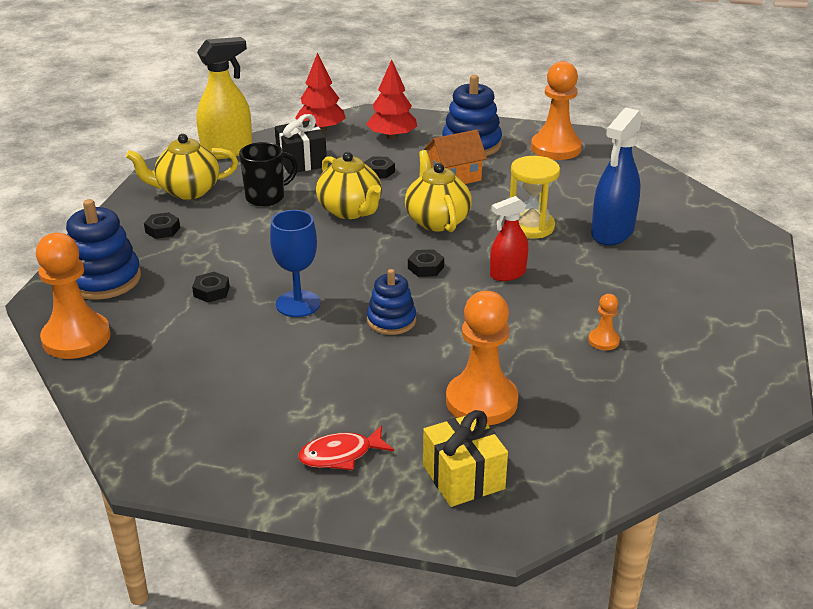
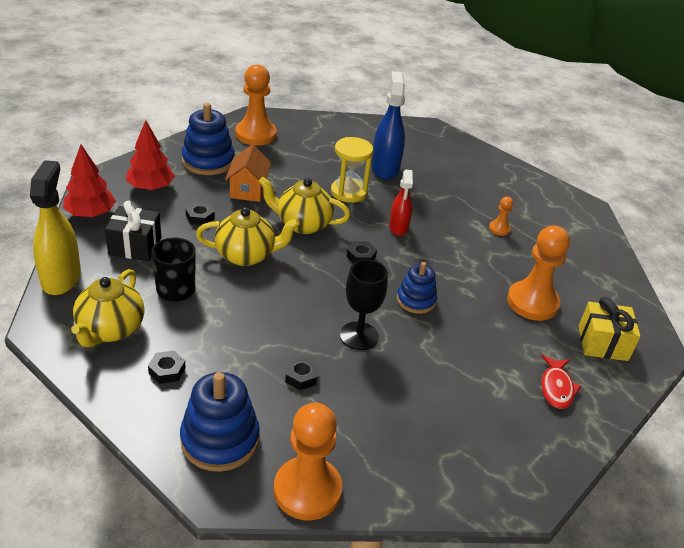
camera: 65 degrees left, 5 degrees up
blue goblet [270,210,320,317] -> black goblet [340,259,388,350]
blue spray bottle [591,108,642,245] -> blue spray bottle turned 150 degrees counterclockwise [371,71,405,180]

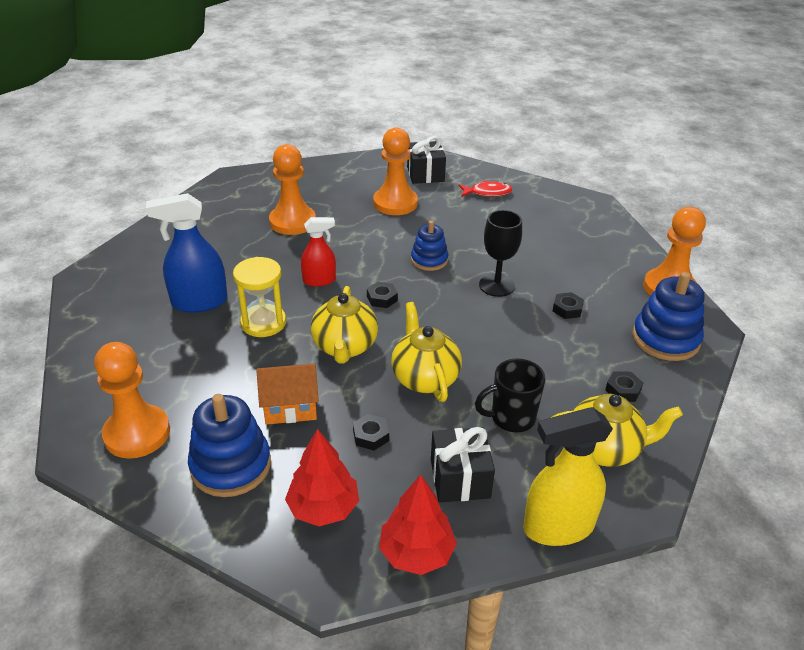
camera: 100 degrees left, 0 degrees up
orange pawn [489,197,513,236] -> orange pawn [269,144,316,235], size x2.17
yellow gift [579,297,641,361] -> black gift [407,136,446,184]

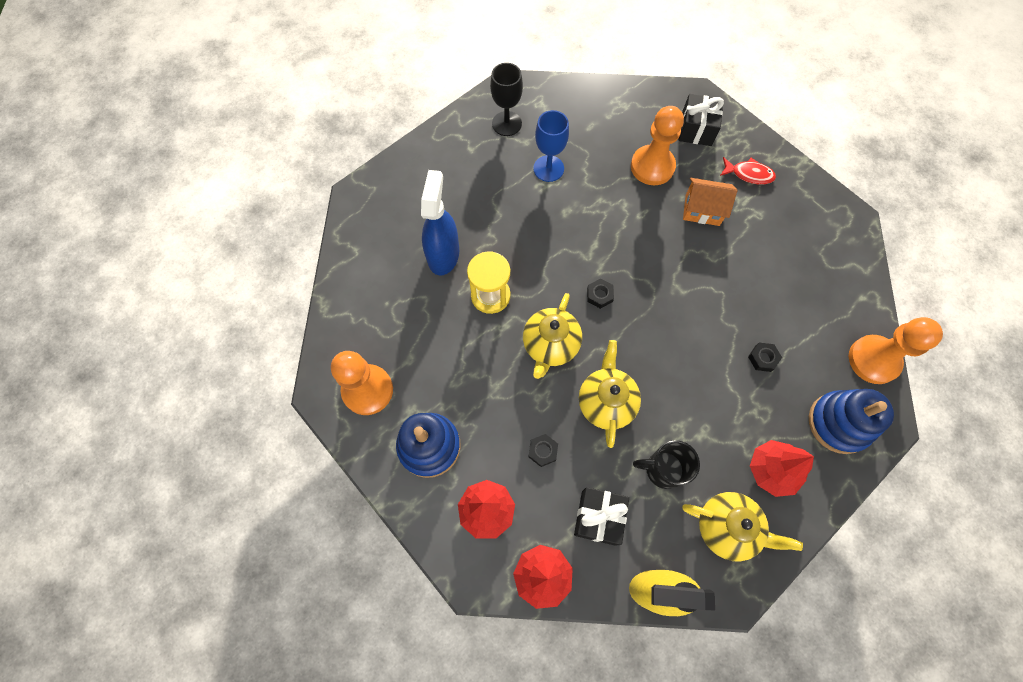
camera: 20 degrees right, 30 degrees up
blue spray bottle [146,193,228,313] -> blue spray bottle turned 90 degrees clockwise [421,170,459,276]
orange house [256,364,319,425] -> orange house moved to [683,178,737,226]
orange pawn [269,144,316,235] -> blue goblet [533,110,569,182]
red spray bottle [301,217,336,287] -> none
blue stacking toy [411,221,448,271] -> none
black goblet [479,210,522,297] -> black goblet moved to [490,63,523,136]
black nut [605,371,643,402] -> red tree [750,440,814,497]

